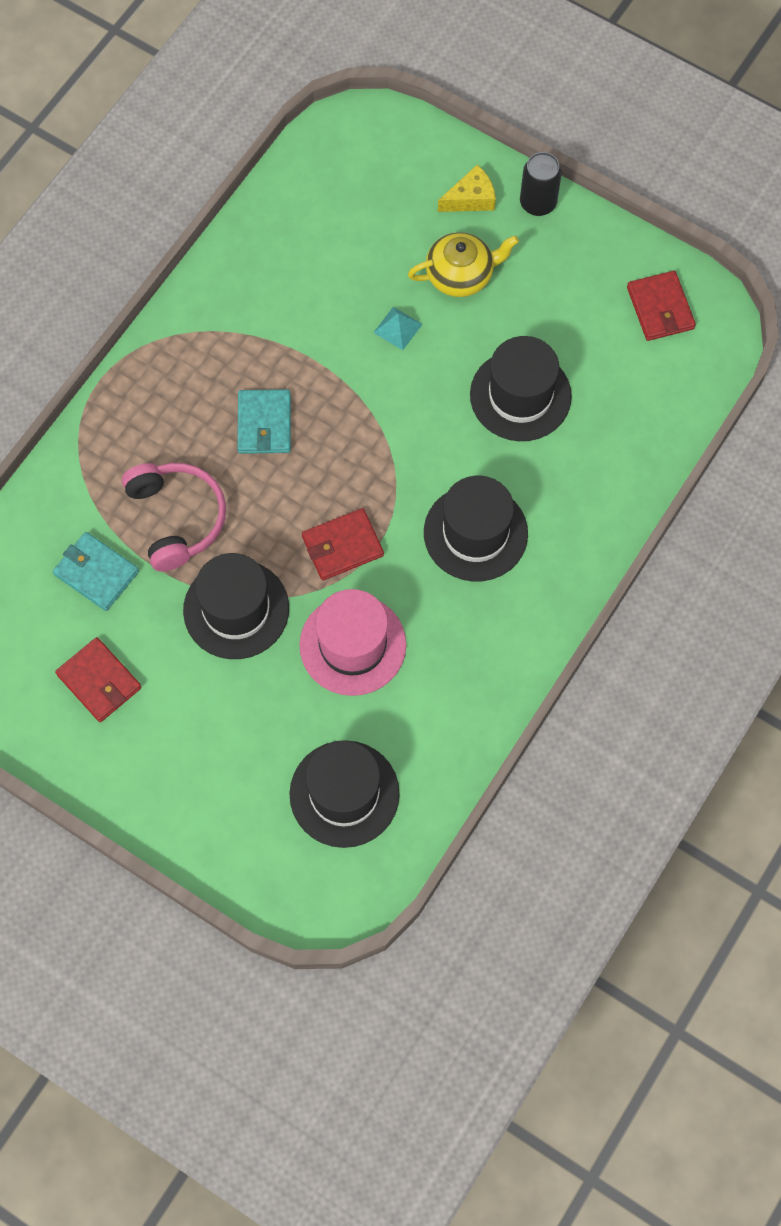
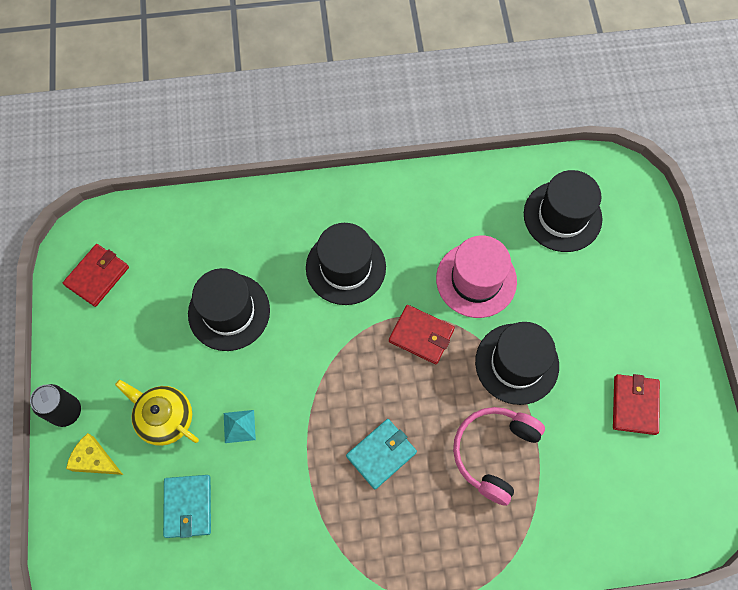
camera: 130 degrees left, 0 degrees up
turquoise wallet [53,532,139,611] -> turquoise wallet moved to [163,475,211,538]

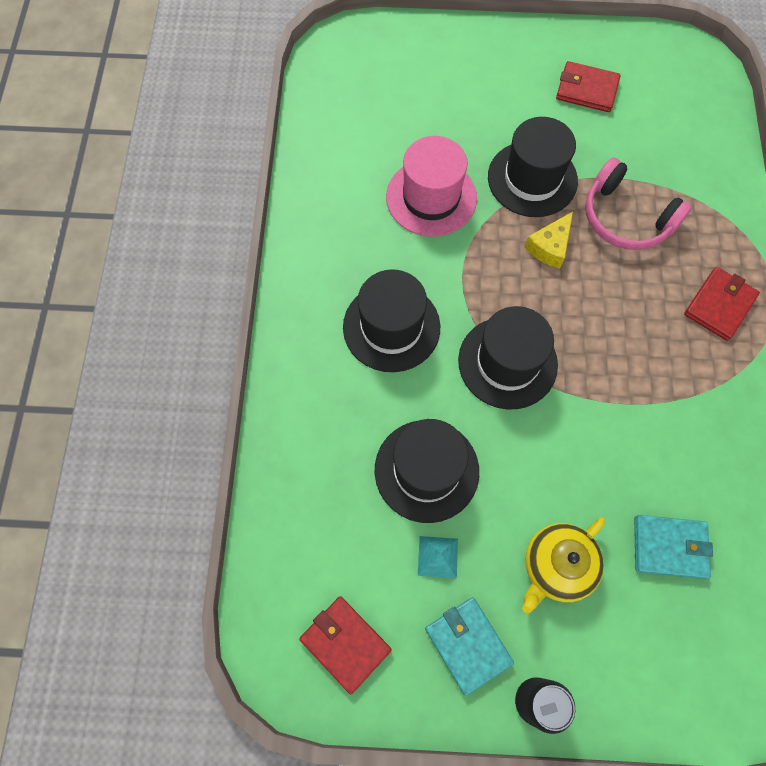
camera: 80 degrees left, 0 degrees up
yellow cheese [66,433,123,475] -> yellow cheese moved to [525,212,573,269]
turquoise pyramid [224,410,256,443] -> turquoise pyramid moved to [418,536,458,578]
turquoise wallet [346,419,417,490] -> turquoise wallet moved to [425,597,514,696]
red wallet [389,305,455,365] -> red wallet moved to [684,267,760,341]
black hat [524,170,602,252] -> black hat moved to [458,306,558,410]

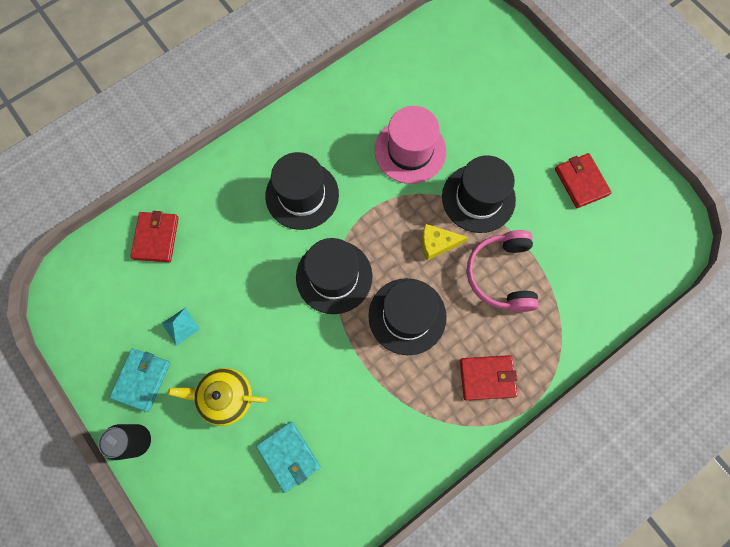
camera: 50 degrees right, 5 degrees up
red wallet [299,596,392,694] -> red wallet moved to [130,211,179,262]
black hat [375,419,479,523] -> black hat moved to [368,278,447,355]

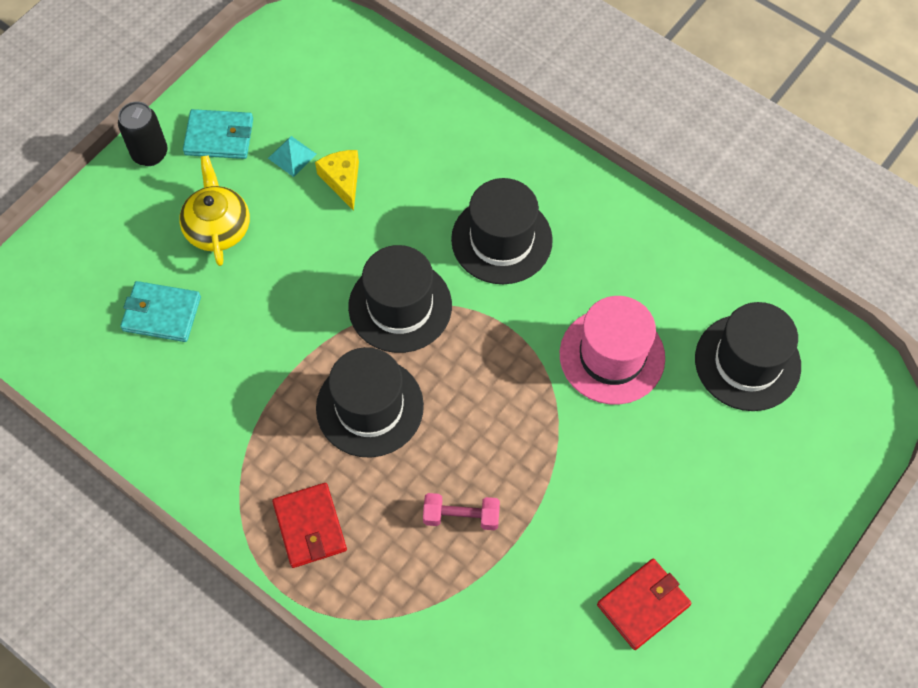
camera: 75 degrees right, 10 degrees down
red wallet [130,211,179,262] -> none
turquoise wallet [256,422,321,493] -> turquoise wallet turned 60 degrees clockwise [120,281,201,342]
yellow cheese [422,224,468,261] -> yellow cheese moved to [315,150,359,211]
black hat [442,155,516,233] -> black hat moved to [695,302,801,411]
pink headphones [467,230,539,312] -> pink dumbbell [423,493,500,530]

